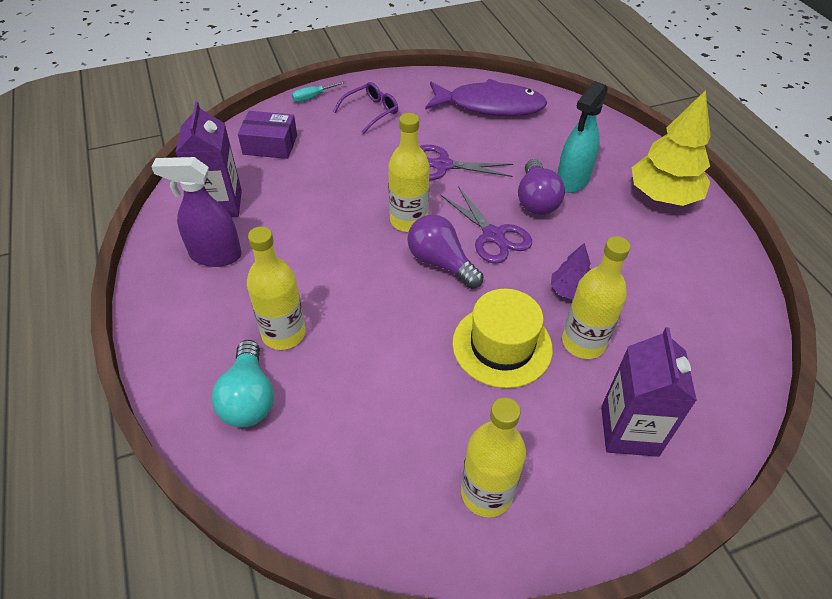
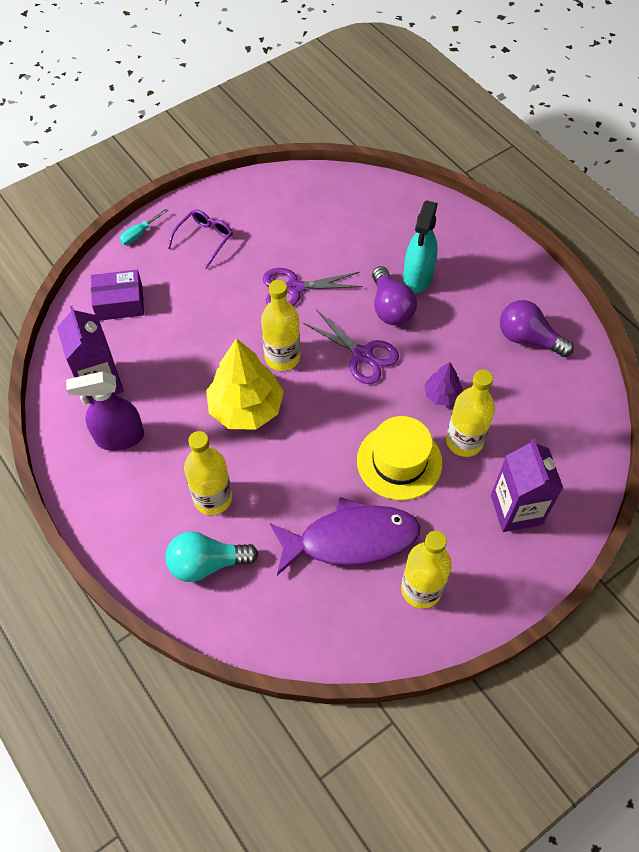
camera: 15 degrees left, 10 degrees up
turquoise light bulb [212,340,274,427] -> turquoise light bulb turned 105 degrees clockwise [165,531,258,582]
purple light bulb [407,214,484,289] -> purple light bulb moved to [500,300,574,357]
purple fish [425,79,547,116] -> purple fish moved to [270,497,421,575]
yellow tree [632,90,711,206] -> yellow tree moved to [206,338,284,430]

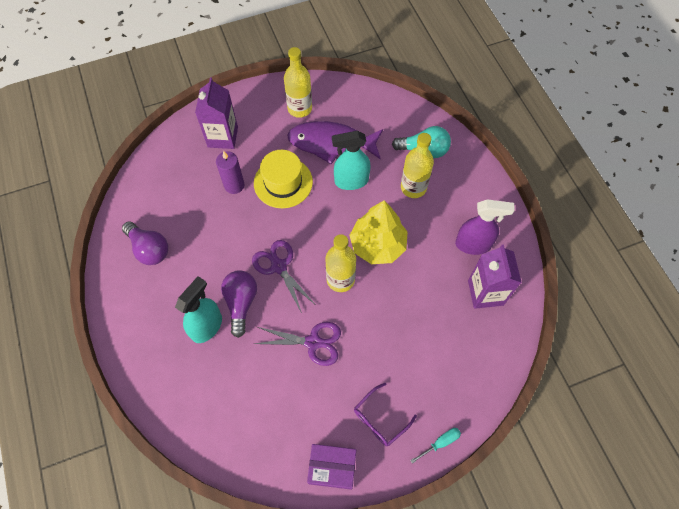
camera: 165 degrees left, 5 degrees up
purple box [91,270,144,321] -> purple box moved to [307,444,356,490]
purple tree [424,362,463,406] -> none
yellow bottle [446,370,495,457] -> purple candle [216,151,244,194]
none -> turquoise spray bottle [332,131,370,190]

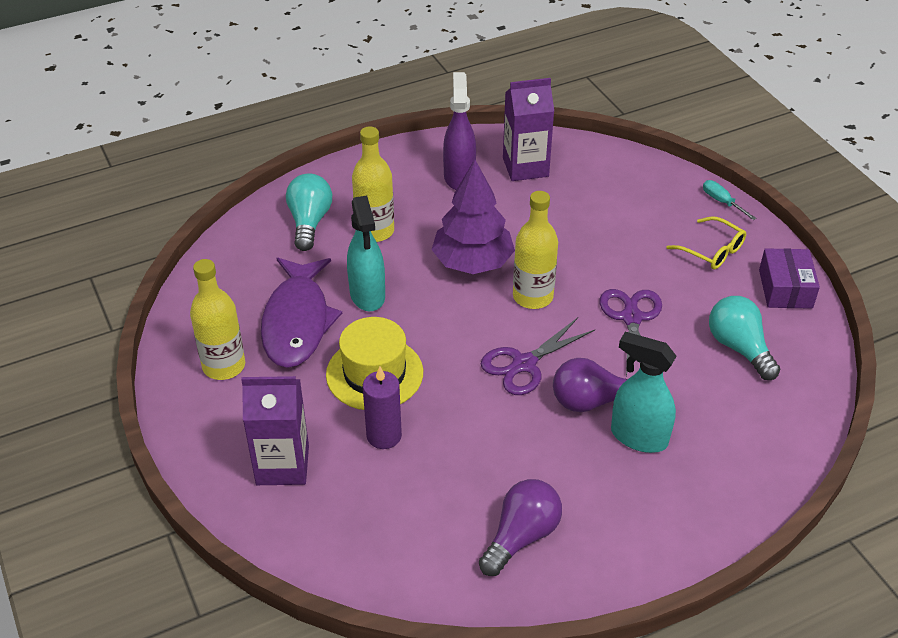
camera: 95 degrees left, 20 degrees down
yellow tree [349,200,408,264] -> purple tree [431,160,515,274]
purple glasses [354,383,417,446] -> yellow glasses [667,216,746,270]
none -> turquoise light bulb [709,296,780,380]

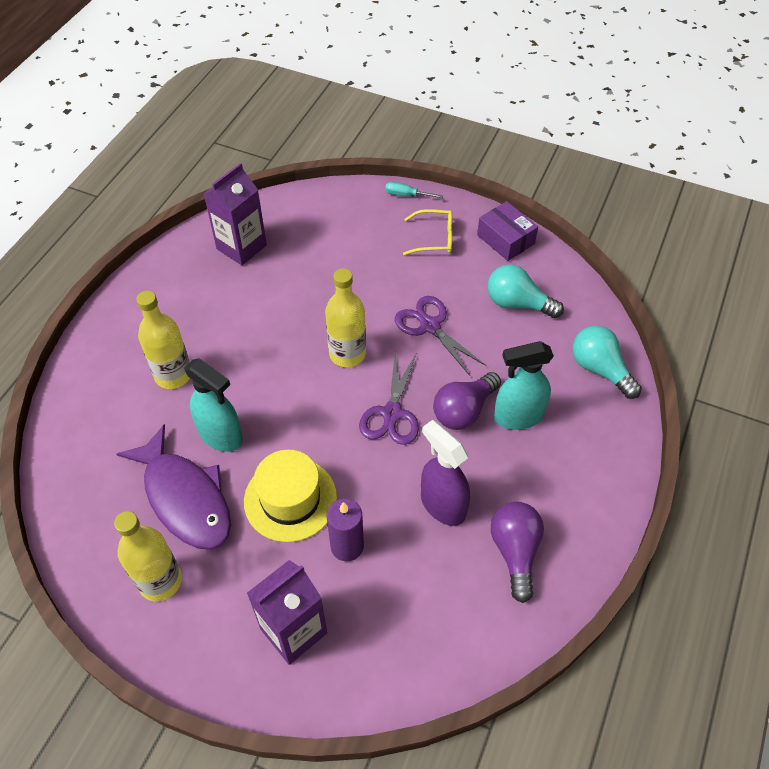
camera: 40 degrees left, 10 degrees up
turquoise light bulb [286,173,332,251] -> turquoise light bulb moved to [572,326,642,399]
purple tree [431,160,515,274] -> none
purple spray bottle [443,72,476,190] -> purple spray bottle moved to [421,420,470,526]

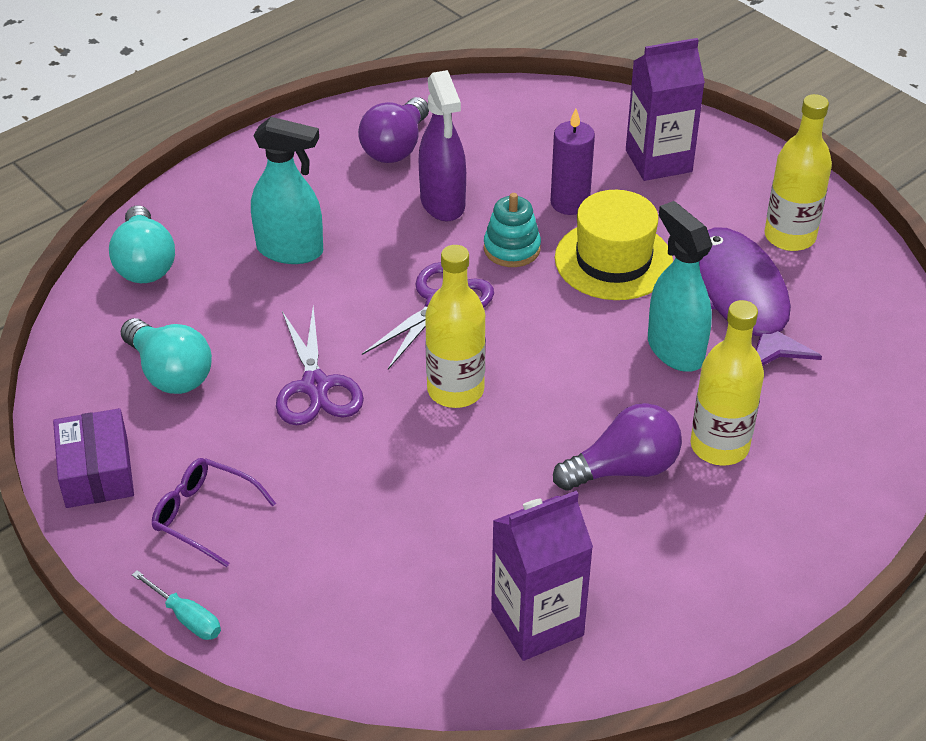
camera: 155 degrees left, 10 degrees down
yellow glasses [403,209,452,255] -> purple glasses [152,458,276,567]
purple light bulb [433,372,501,430] -> purple light bulb moved to [553,403,682,491]
none -> turquoise stacking toy [484,193,541,267]

